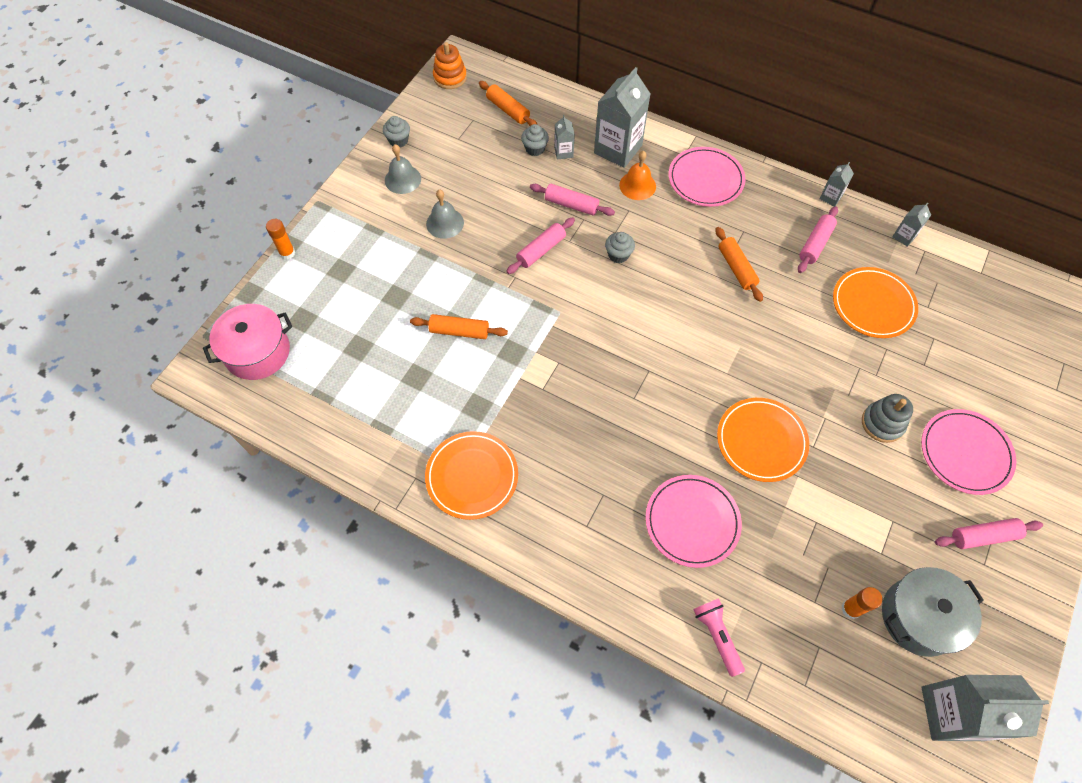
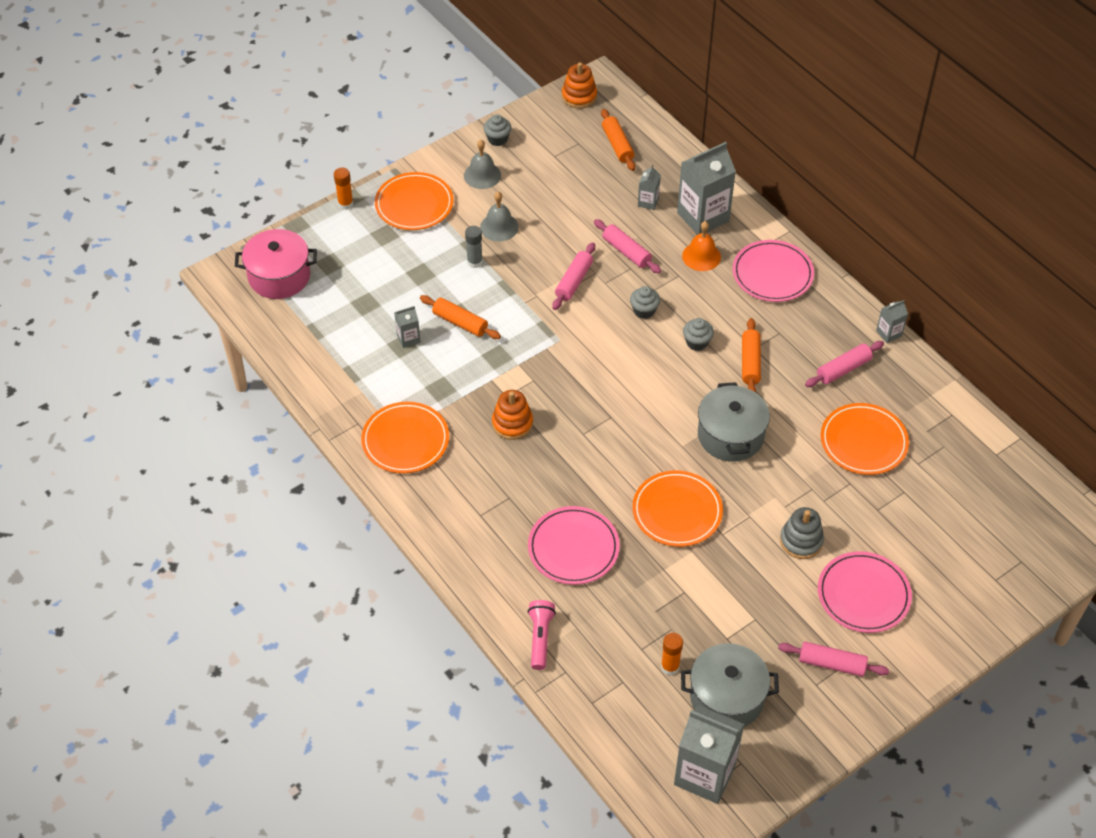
camera: 25 degrees right, 10 degrees down
pink rolling pin [506,217,575,274] -> pink rolling pin turned 45 degrees counterclockwise [552,243,595,310]
grey cupcake [521,124,549,156] -> grey cupcake moved to [683,318,714,351]
grey carton [892,203,931,247] -> grey carton moved to [394,306,421,348]
none -> orange plate [375,172,454,230]
none -> grey glue stick [465,226,483,268]
none -> orange stacking toy [492,390,533,440]
none -> grey pot [698,382,770,462]

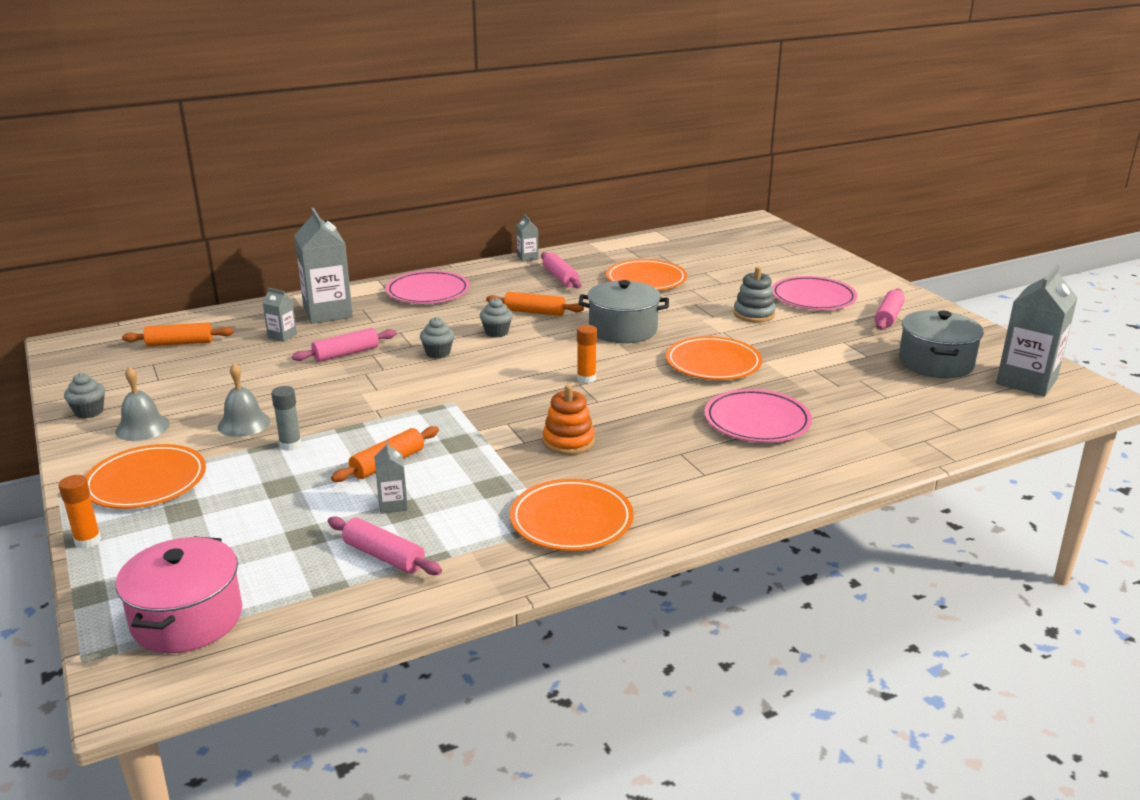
camera: 80 degrees left, 25 degrees down
pink flashlight [528,600,556,670] -> none
pink rolling pin [552,243,595,310] -> pink rolling pin moved to [328,516,442,575]
orange stacking toy [562,62,597,108] -> none
orange glue stick [661,633,683,675] -> orange glue stick moved to [577,325,597,383]
orange bell [682,221,721,271] -> none

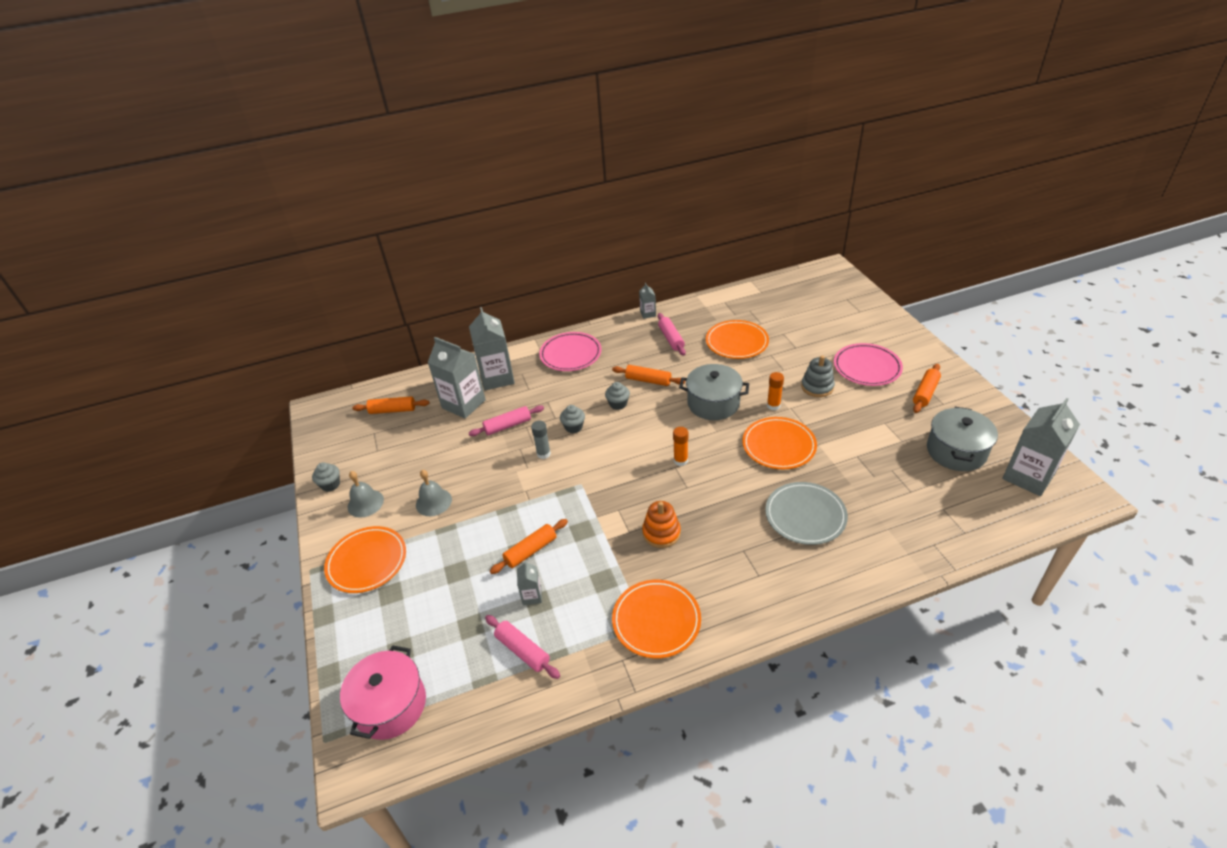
camera: 10 degrees right, 15 degrees up
orange glue stick [58,475,101,549] -> orange glue stick moved to [767,372,784,410]
grey carton [263,288,297,342] -> grey carton [428,337,486,419], size x2.14
grey glue stick [271,386,302,451] -> grey glue stick moved to [531,420,551,459]
pink plate [705,389,812,442] -> grey plate [765,482,848,545]
pink rolling pin [874,288,905,330] -> orange rolling pin [913,364,941,413]

